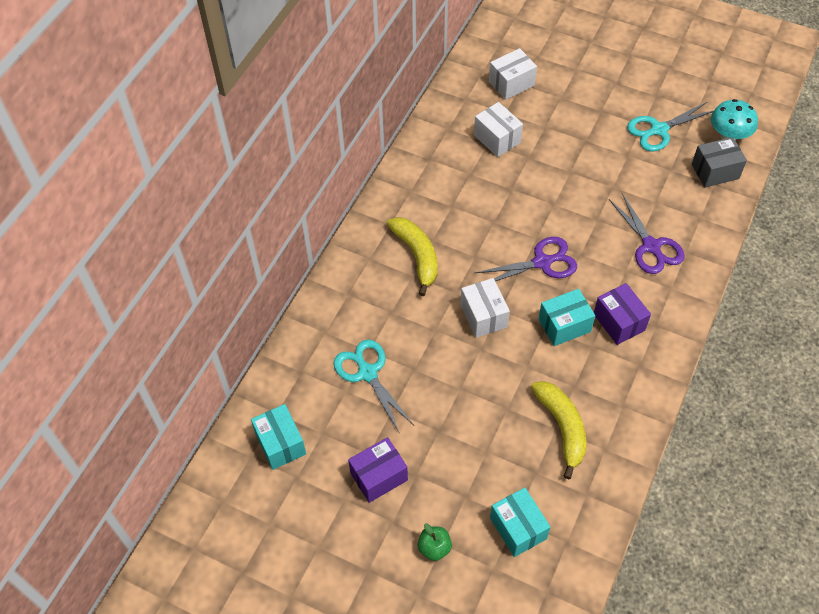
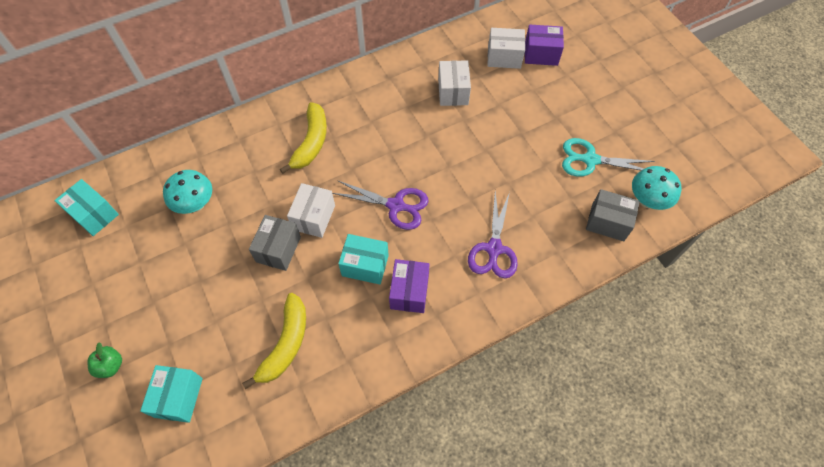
camera: 35 degrees right, 5 degrees up
turquoise box [251,404,306,470] -> turquoise box turned 60 degrees counterclockwise [54,179,119,236]
turquoise scissors [334,340,414,432] -> turquoise mushroom [163,170,212,214]
purple box [348,437,408,503] -> purple box moved to [525,25,564,66]
none -> grey box [249,215,301,271]

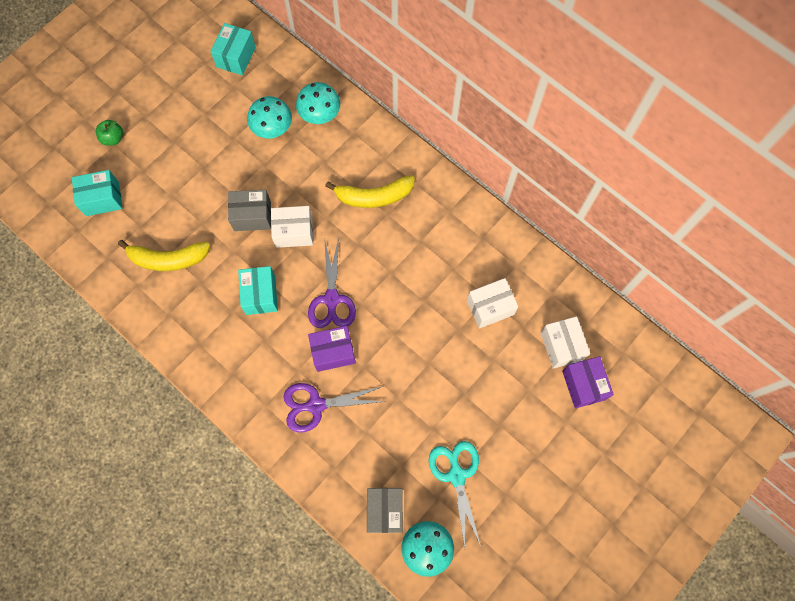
camera: 70 degrees right, 10 degrees up
purple box [389,259,430,313] -> purple box moved to [308,326,356,372]
none -> turquoise mushroom [296,82,340,124]

